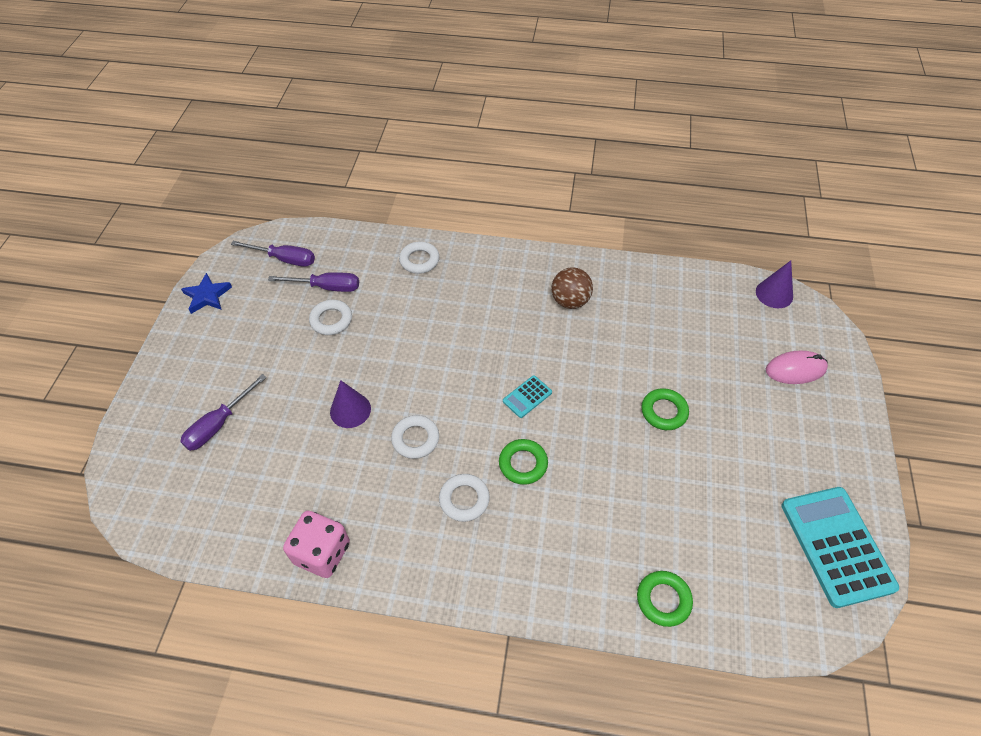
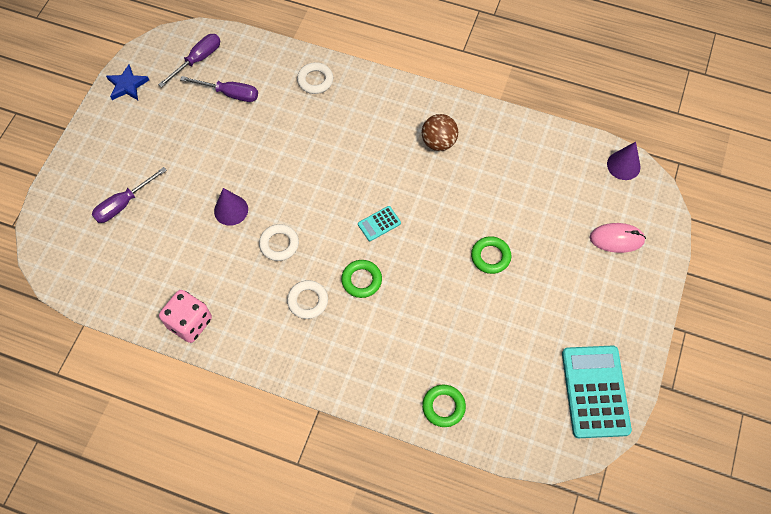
camera: 10 degrees right, 10 degrees up
purple screwdriver [231,241,315,267] -> purple screwdriver turned 75 degrees counterclockwise [158,34,220,88]
white ring [309,300,352,335] -> none

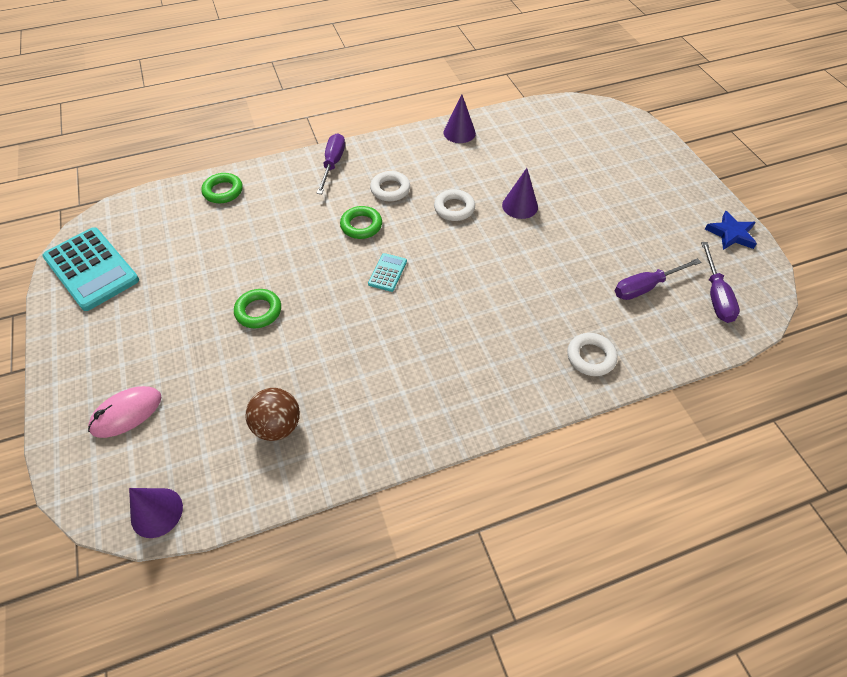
camera: 140 degrees right, 10 degrees down
purple screwdriver [92,167,167,223] -> purple screwdriver moved to [317,133,345,194]
pink dice [159,290,212,343] -> purple cone [444,94,476,143]
brown ball [422,114,458,151] -> brown ball moved to [246,388,300,441]

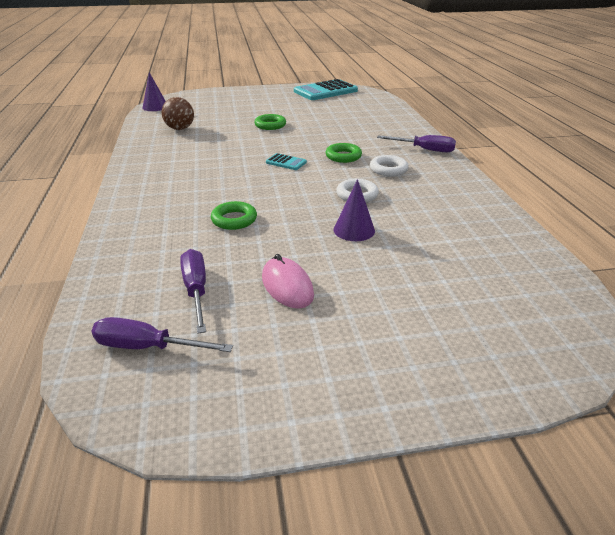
camera: 100 degrees right, 20 degrees down
pink mouse [88,386,161,438] -> pink mouse moved to [262,254,314,309]
green ring [201,173,243,203] -> green ring moved to [211,201,257,230]
purple cone [444,94,476,143] -> none
white ring [567,333,618,376] -> none
blue star [705,211,757,250] -> none

